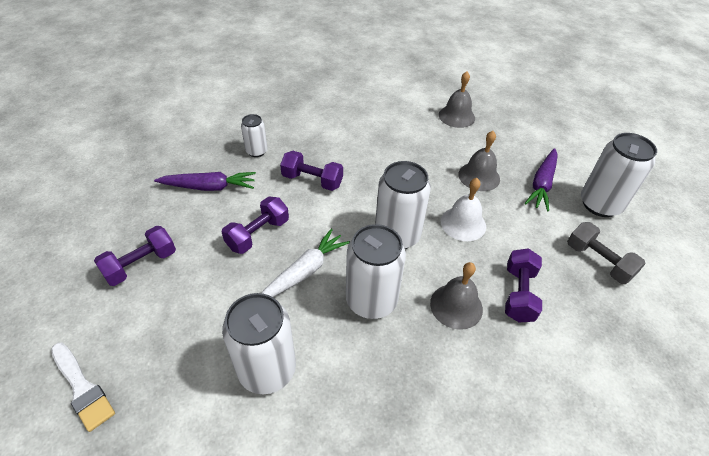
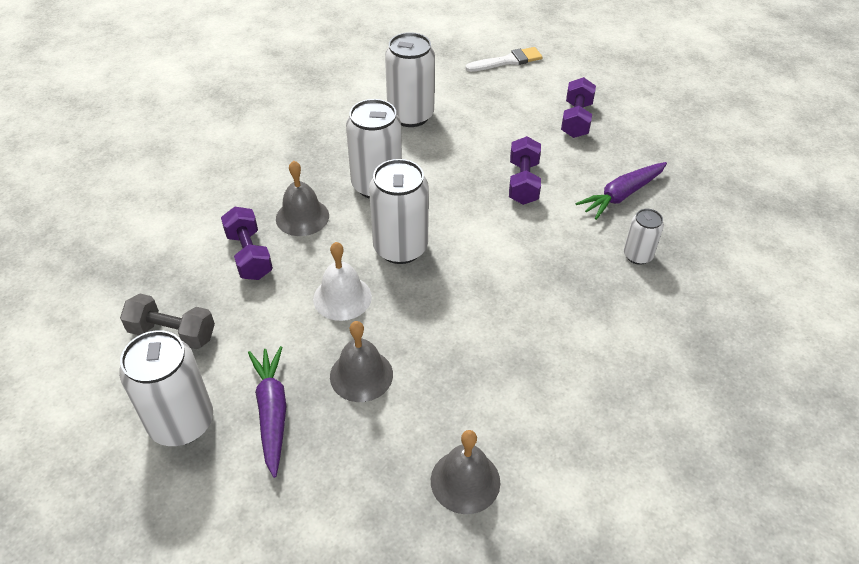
camera: 145 degrees right, 0 degrees up
white brush [51,343,115,432] -> white brush turned 150 degrees clockwise [465,47,542,72]
white carrot [262,229,350,297] -> none
purple dumbbell [280,151,343,191] -> none

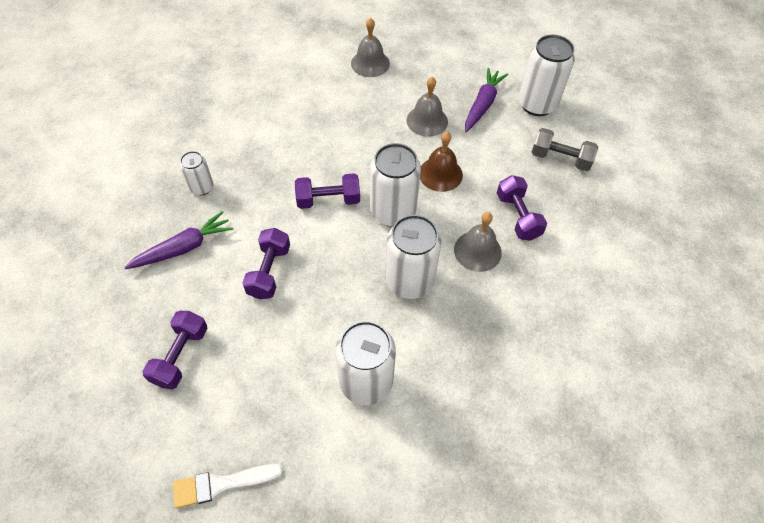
camera: 175 degrees left, 10 degrees up
purple carrot [248,346,286,478] -> purple carrot turned 150 degrees counterclockwise [465,68,508,132]
white bell [313,242,372,321] -> brown bell [420,132,463,192]
none -> purple dumbbell [295,173,360,209]

